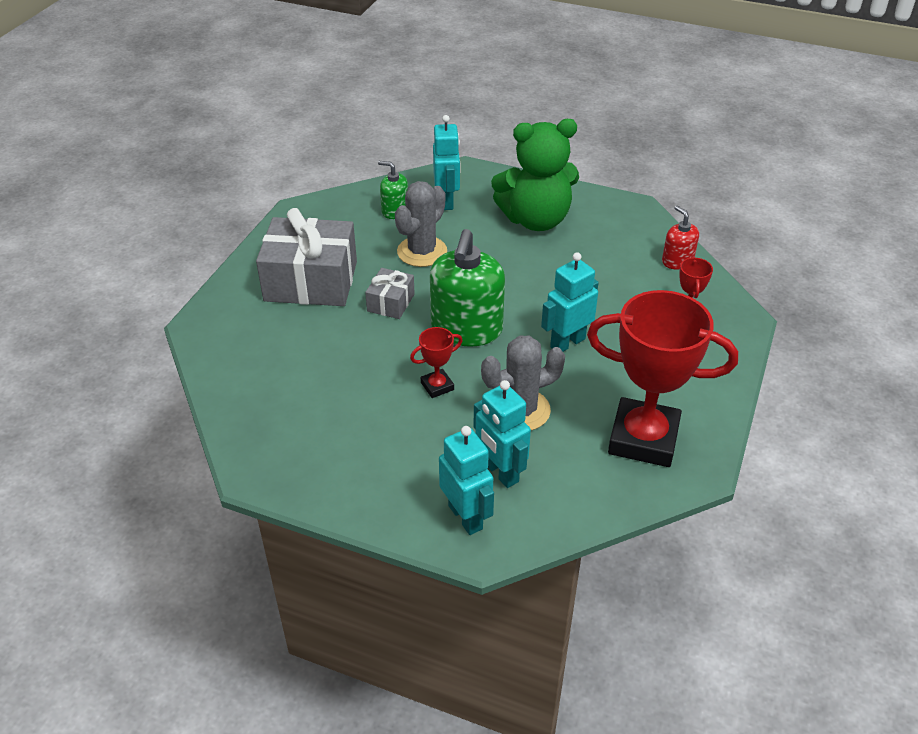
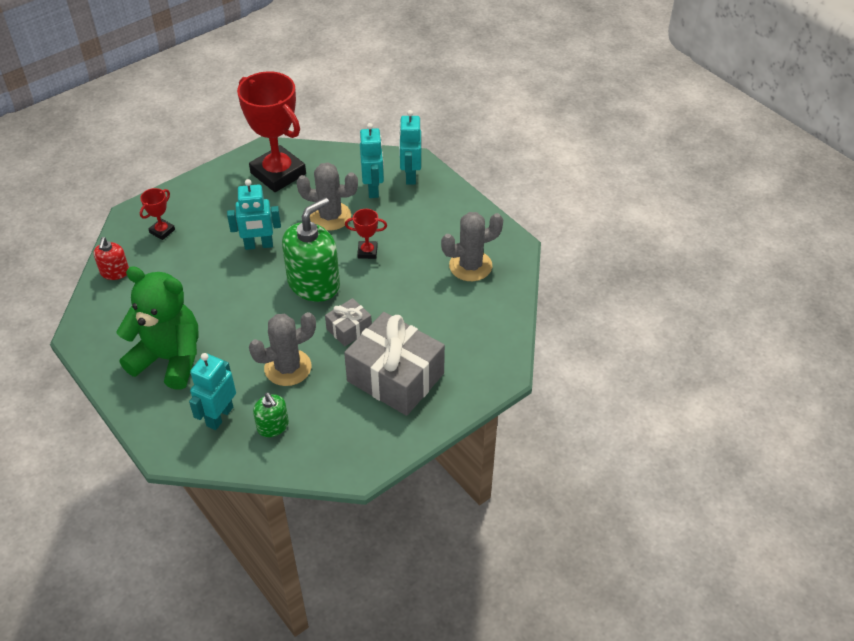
camera: 150 degrees left, 5 degrees up
none -> grey cactus [441,212,503,281]

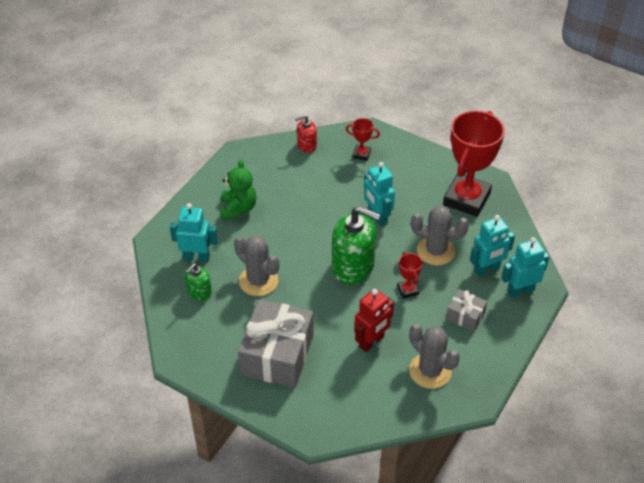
camera: 70 degrees right, 0 degrees up
green teddy bear [116,266,199,390] -> green teddy bear [220,160,257,220], size x0.63
grey cactus [297,162,358,231] -> grey cactus turned 60 degrees counterclockwise [411,206,469,266]
grey gift [325,298,372,346] -> grey gift moved to [446,289,487,331]
none -> red robot [354,289,394,352]

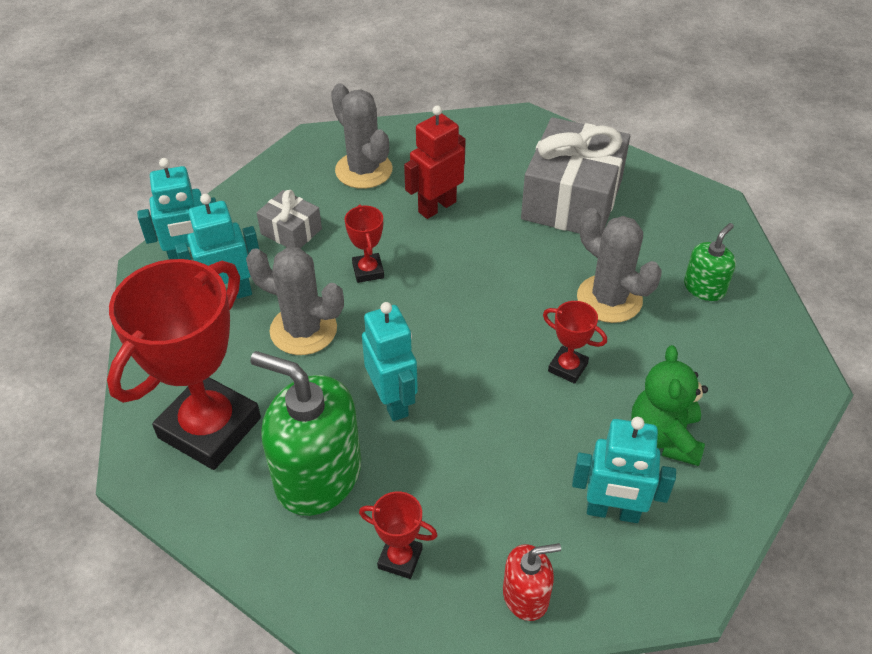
camera: 175 degrees left, 0 degrees up
turquoise robot [170,203,218,262] -> turquoise robot moved to [572,417,676,523]
green soap dispenser [332,206,381,285] -> green soap dispenser moved to [250,351,361,516]
none -> red trophy [543,301,607,384]

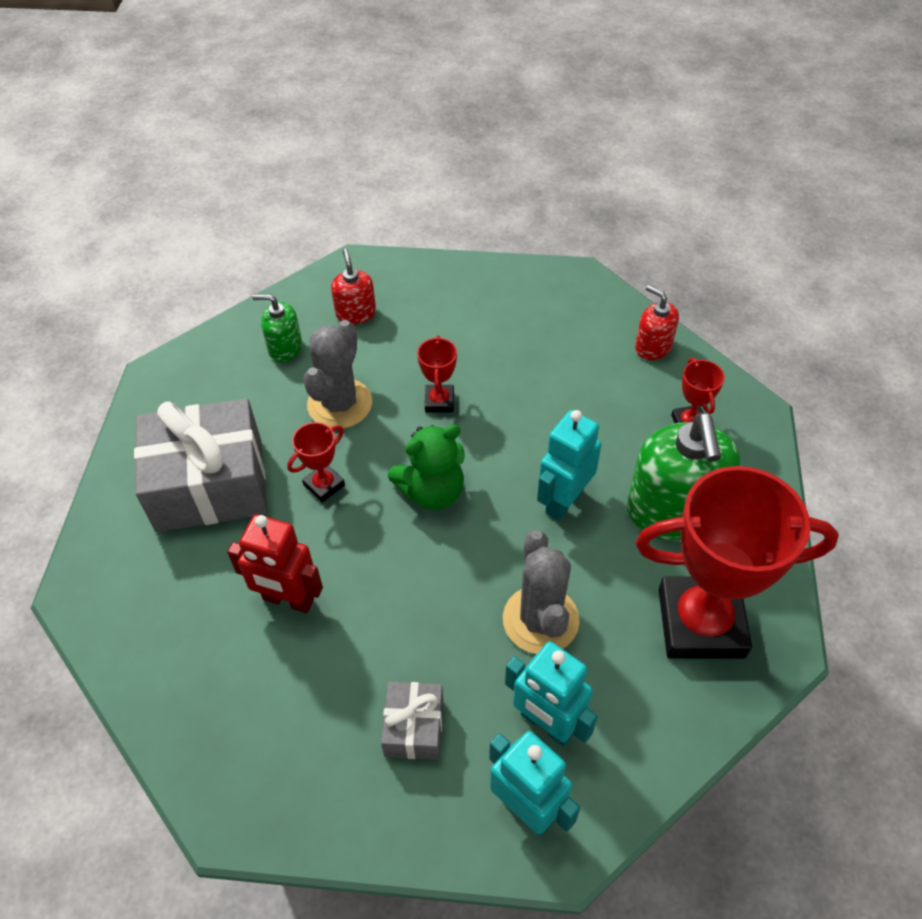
camera: 120 degrees left, 5 degrees up
grey cactus [331,83,393,189] -> none
red trophy [345,205,384,283] -> red trophy moved to [287,422,345,503]
turquoise robot [572,417,676,523] -> none
green teddy bear [631,345,708,466] -> green teddy bear moved to [388,424,465,510]
none -> red soap dispenser [331,249,376,324]

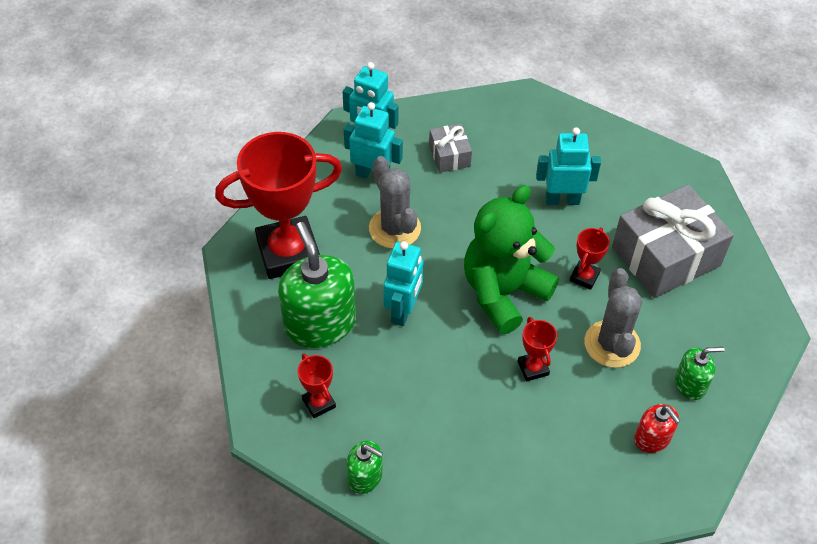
camera: 160 degrees right, 0 degrees up
red robot [227,514,323,613] -> turquoise robot [536,127,601,205]
green teddy bear [388,424,465,510] -> green teddy bear [464,185,559,334], size x1.58
red soap dispenser [635,285,679,360] -> green soap dispenser [346,440,383,494]

